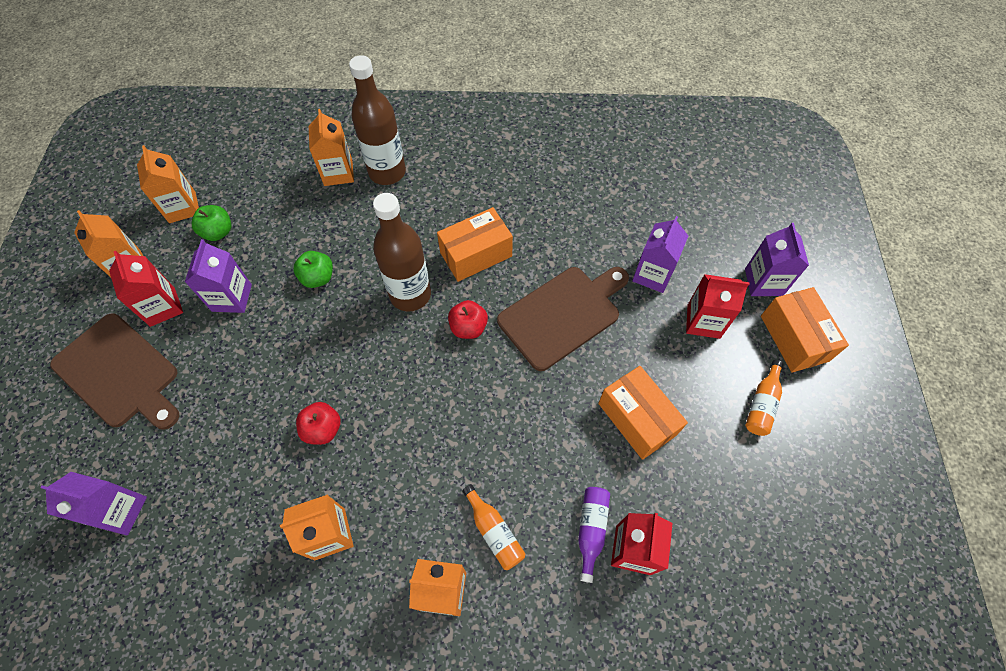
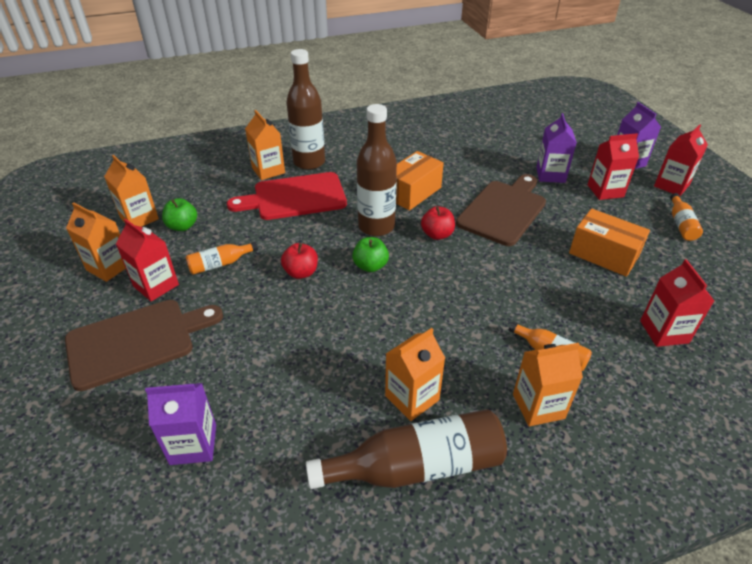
camera: 20 degrees left, 20 degrees down
brown cutting board [50,313,179,430] -> brown cutting board turned 45 degrees counterclockwise [65,300,223,391]
purple carton [185,239,252,313] -> orange bottle [186,242,258,275]
green apple [293,251,333,288] -> green apple moved to [352,237,389,272]
red apple [296,402,341,445] -> red apple moved to [281,243,318,279]
purple bottle [578,487,610,583] -> none
orange box [761,287,849,373] -> red carton [654,124,708,196]
none -> red cutting board [227,172,347,220]
none -> brown bottle [306,409,507,489]

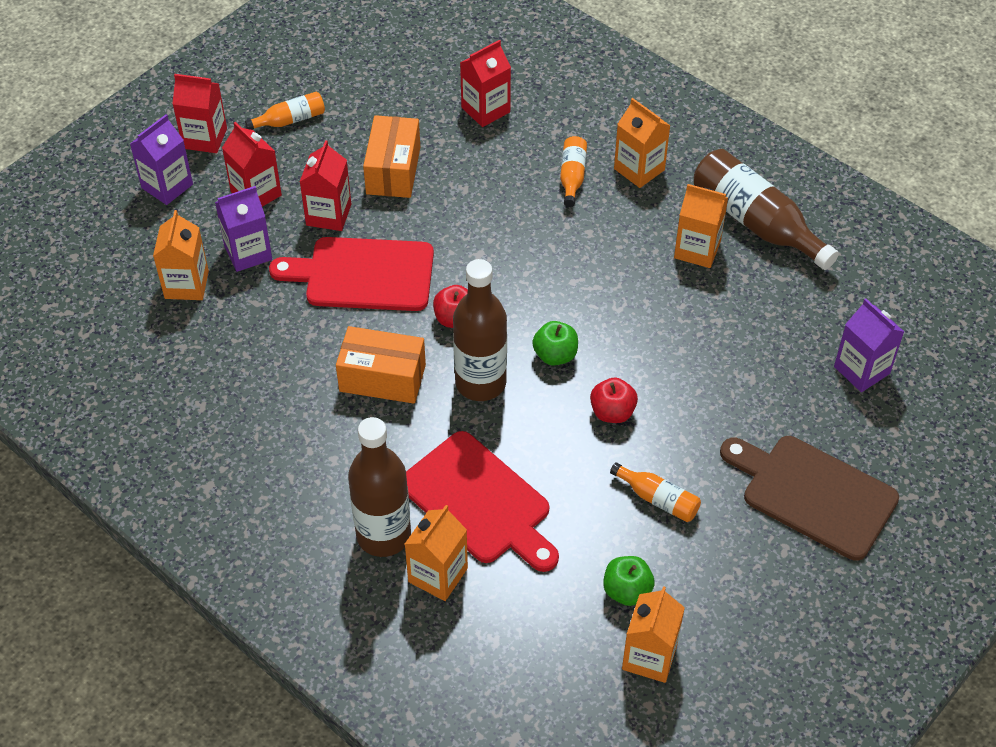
camera: 120 degrees left, 10 degrees up
orange carton [66,202,126,282] -> orange carton moved to [153,210,209,300]
red carton [116,219,179,301] -> red carton moved to [300,140,351,231]
brown cutting board [456,174,546,246] -> red cutting board [269,237,434,311]

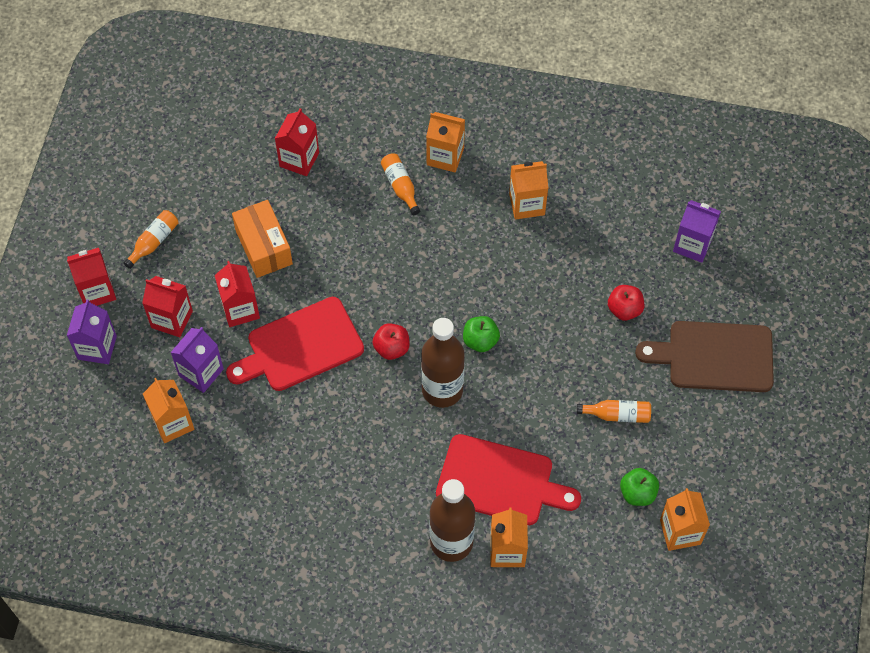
camera: 30 degrees left, 10 degrees up
orange box [336,326,426,404] -> none
red apple [590,378,638,423] -> red apple moved to [608,285,644,321]
brown bottle [694,149,839,270] -> none

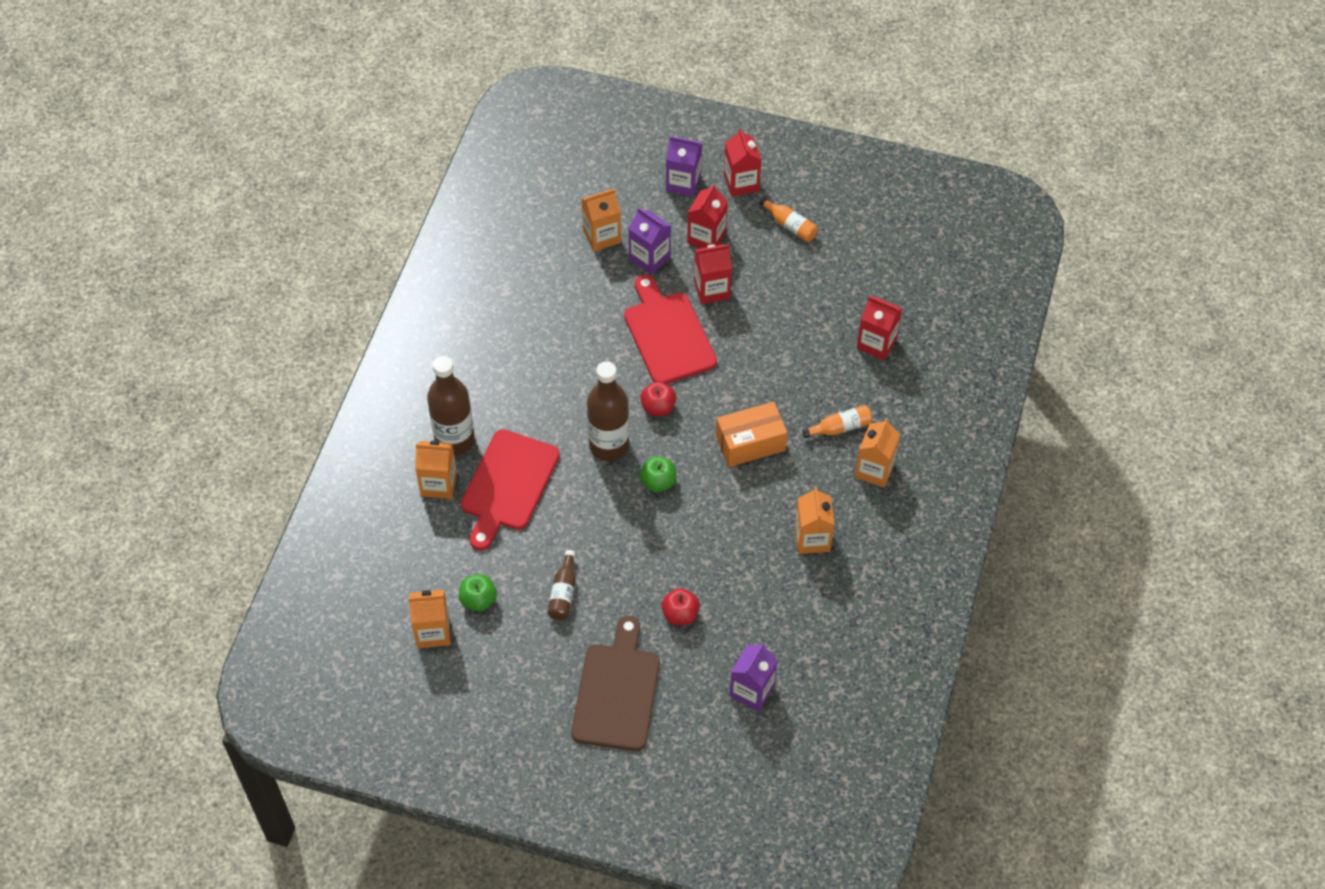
camera: 95 degrees right, 5 degrees down
orange box [232,200,293,278] -> orange box moved to [716,402,787,467]
orange bottle [577,400,651,423] -> brown bottle [547,550,576,620]

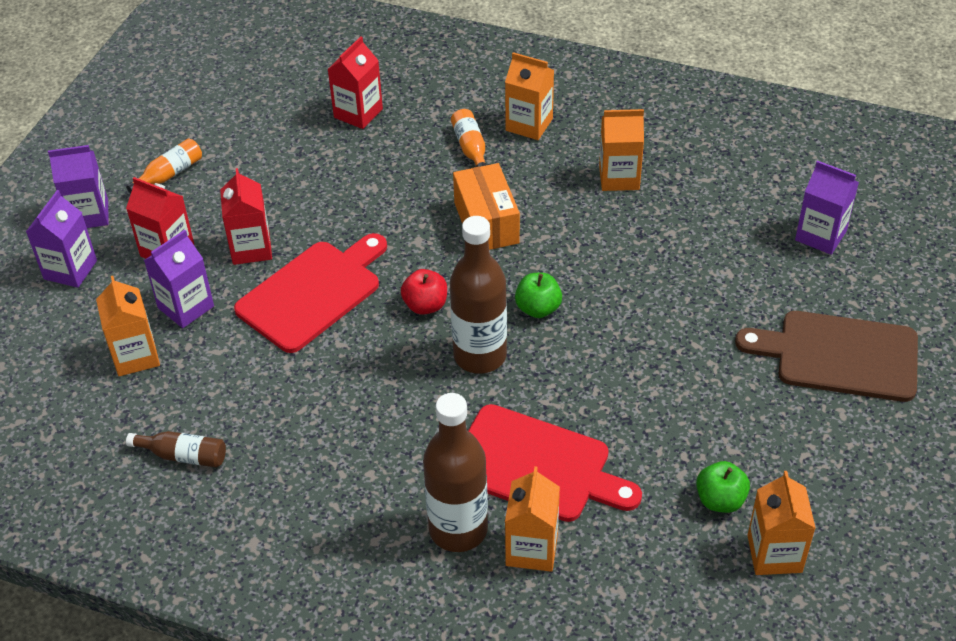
camera: 85 degrees left, 10 degrees down
brown bottle [547,550,576,620] -> brown bottle moved to [126,431,226,468]
red cutting board [624,274,717,384] -> red cutting board turned 150 degrees clockwise [234,233,387,353]
red apple [662,588,700,625] -> none
red carton [724,128,761,197] -> purple carton [48,145,109,228]

